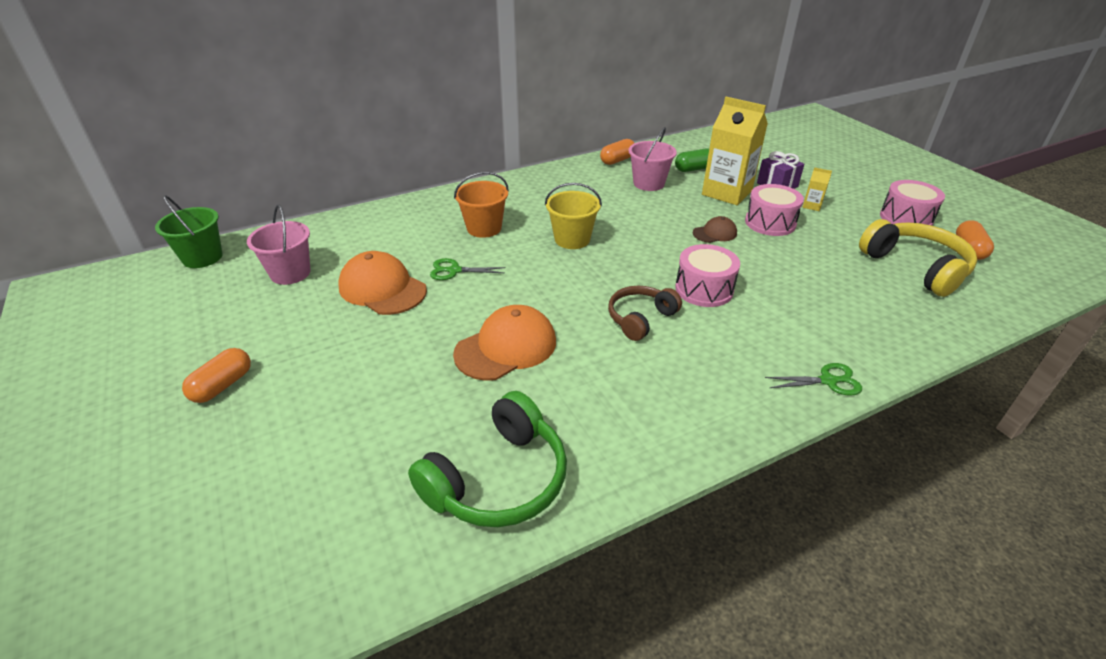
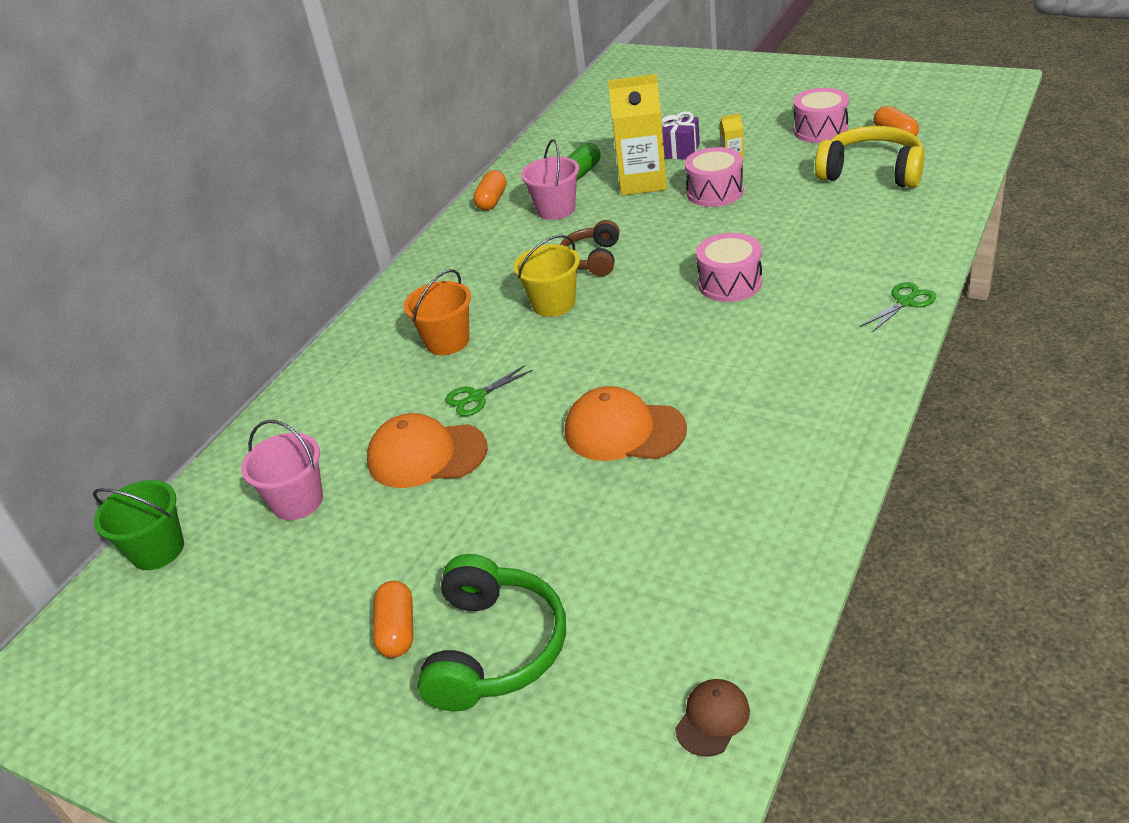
camera: 30 degrees left, 0 degrees up
green headphones [408,391,567,527] -> green headphones moved to [417,554,566,711]
orange cap [453,305,556,381] -> orange cap turned 90 degrees counterclockwise [565,386,687,461]
brown headphones [608,286,682,341] -> brown headphones moved to [560,220,620,276]
brown cap [693,216,737,243] -> brown cap moved to [675,679,750,757]

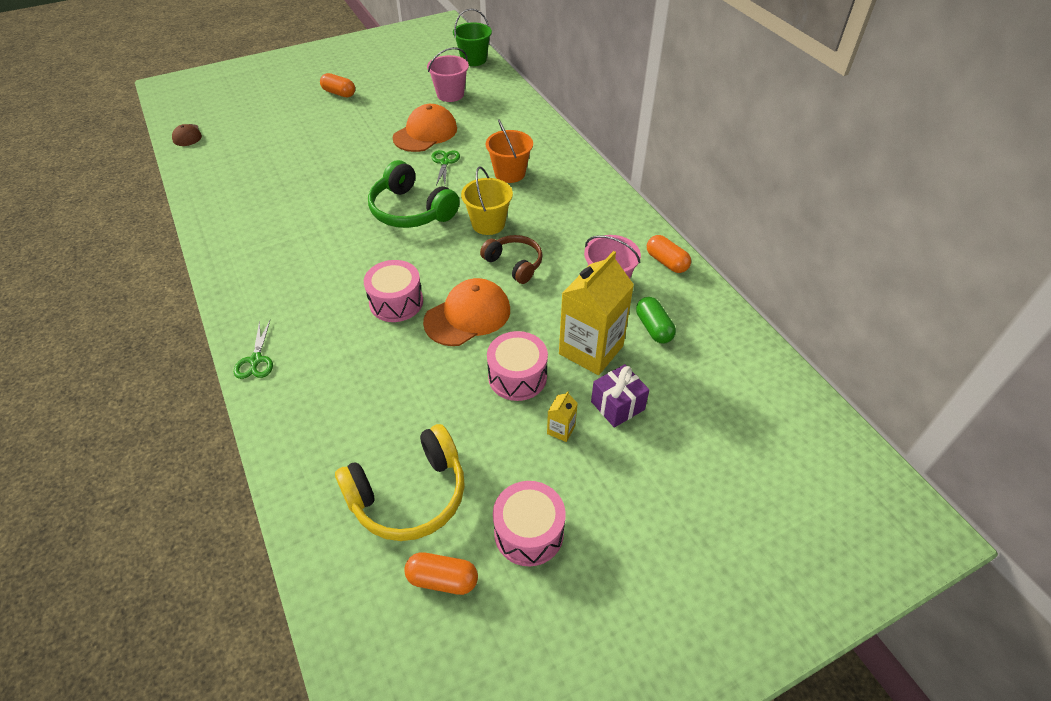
camera: 120 degrees right, 10 degrees up
green headphones [417,554,566,711] -> green headphones moved to [368,160,460,228]
orange cap [565,386,687,461] -> orange cap moved to [423,278,510,346]

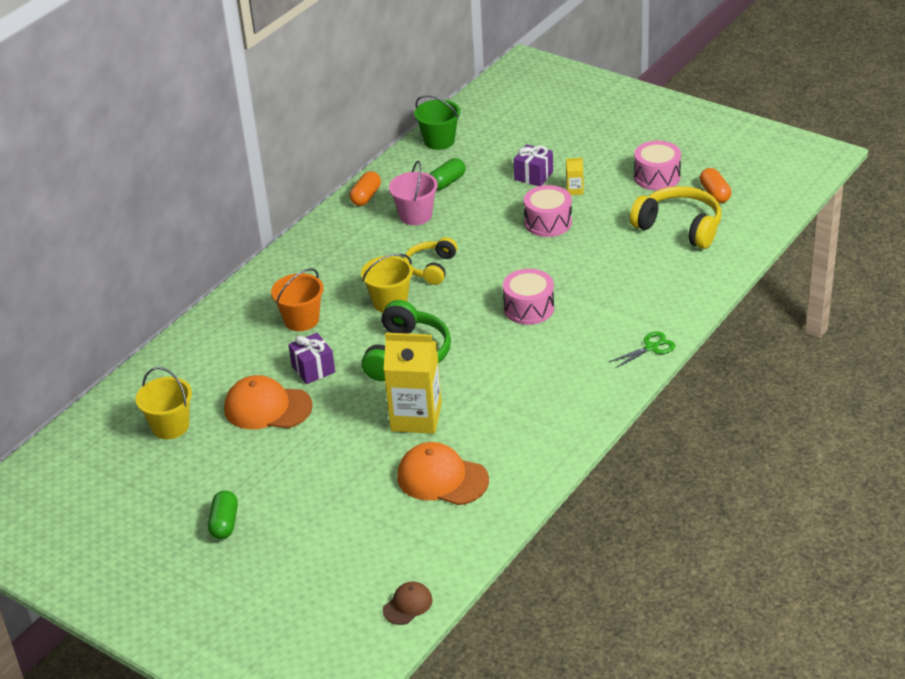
camera: 115 degrees left, 10 degrees down
orange capsule [320,73,355,97] -> green capsule [208,490,238,539]
orange cap [423,278,510,346] -> orange cap moved to [397,442,489,505]
pink bucket [427,47,469,102] -> yellow bucket [136,367,192,439]
green scissors [432,150,460,185] -> purple gift [288,333,335,384]
green bucket [453,9,492,66] -> green bucket moved to [414,95,460,150]
brown headphones [480,235,543,284] -> yellow headphones [404,237,458,285]
yellow carton [559,251,634,375] -> yellow carton moved to [384,333,442,434]

